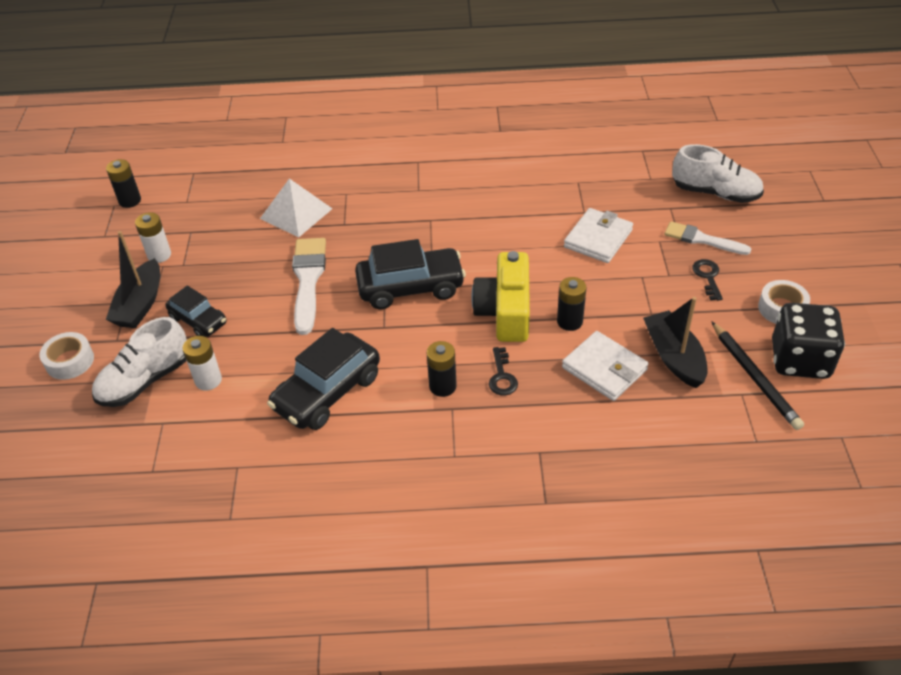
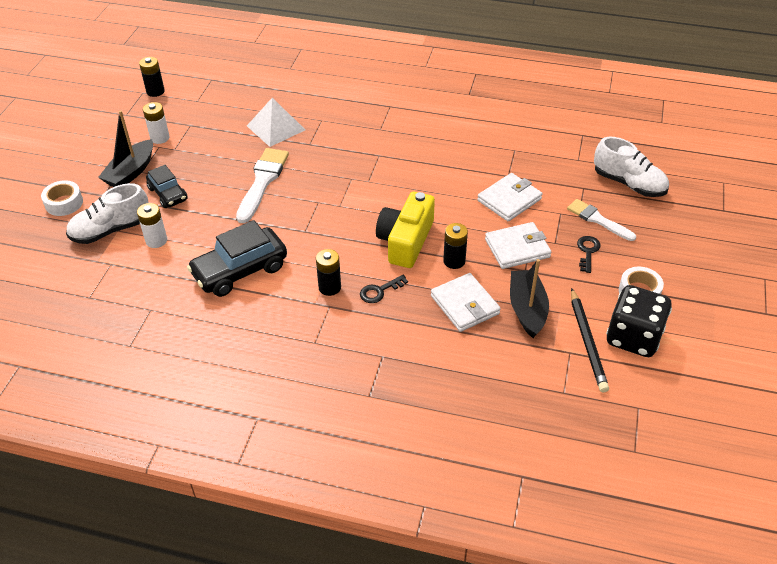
camera: 15 degrees right, 0 degrees up
black car [355,239,466,309] -> none
black key [489,347,518,396] -> black key turned 45 degrees clockwise [360,275,408,303]
none -> white wallet [485,222,551,269]

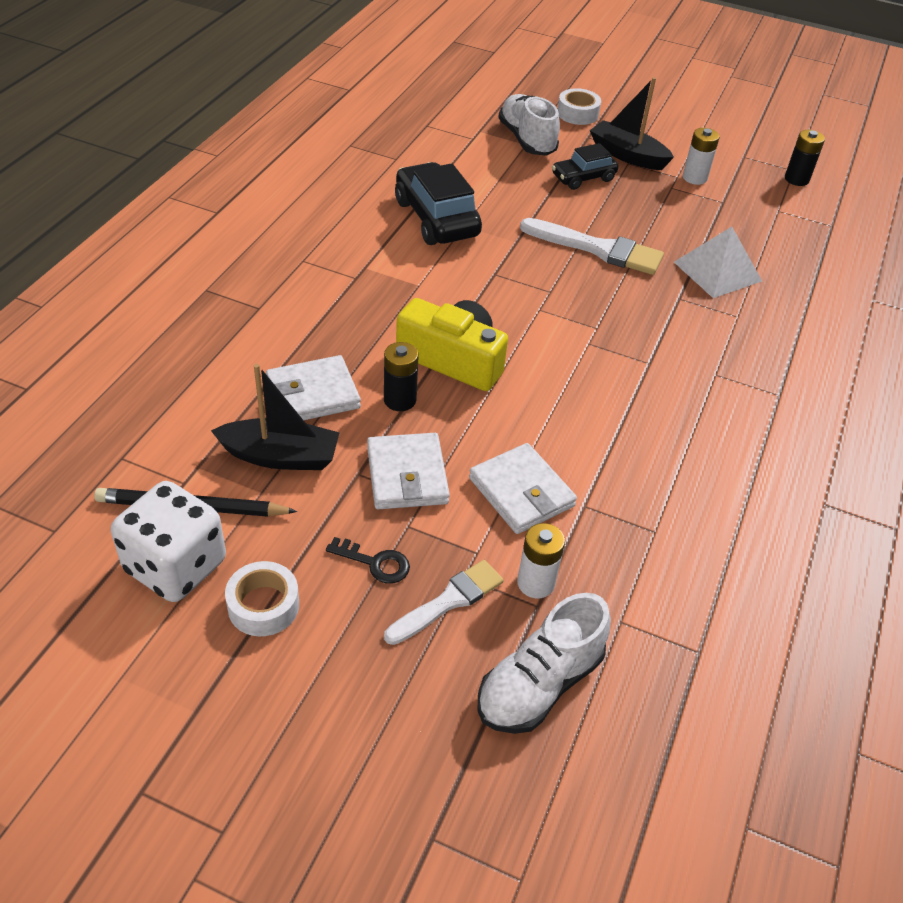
camera: 95 degrees right, 0 degrees up
white battery [137,203,167,248] -> white battery moved to [517,523,565,598]
black battery [316,249,341,296] -> none
black key [360,275,408,303] -> none
black dice [606,285,672,357] -> white dice [111,481,226,602]

